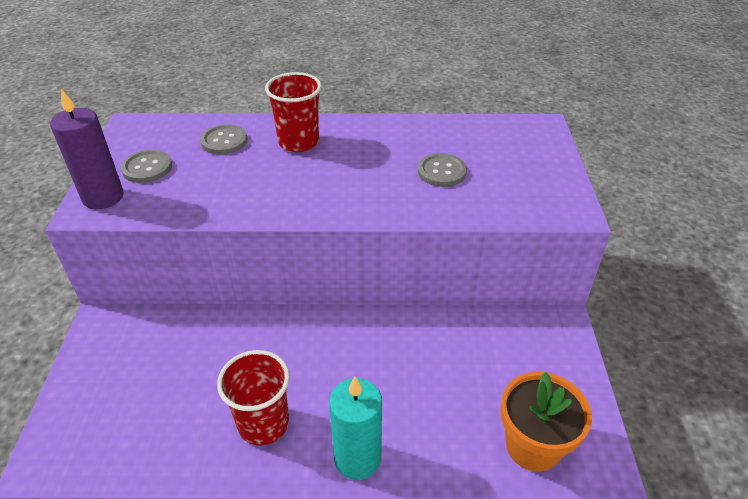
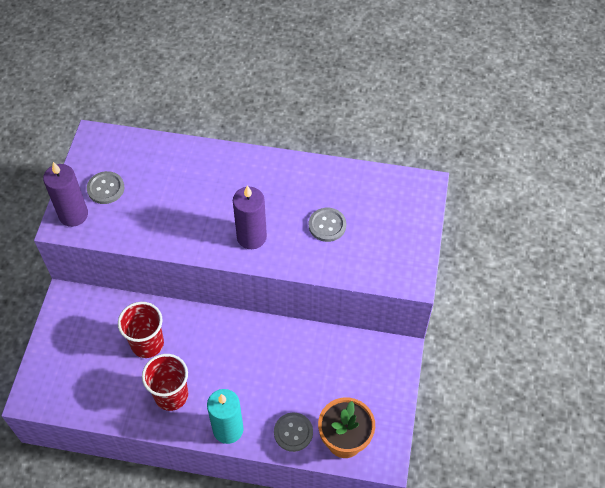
camera: 10 degrees right, 15 degrees up
grey button [200,124,247,155] -> grey button moved to [274,413,313,452]
red cup [265,72,322,152] -> red cup moved to [118,302,164,358]
none -> purple candle [233,186,267,249]

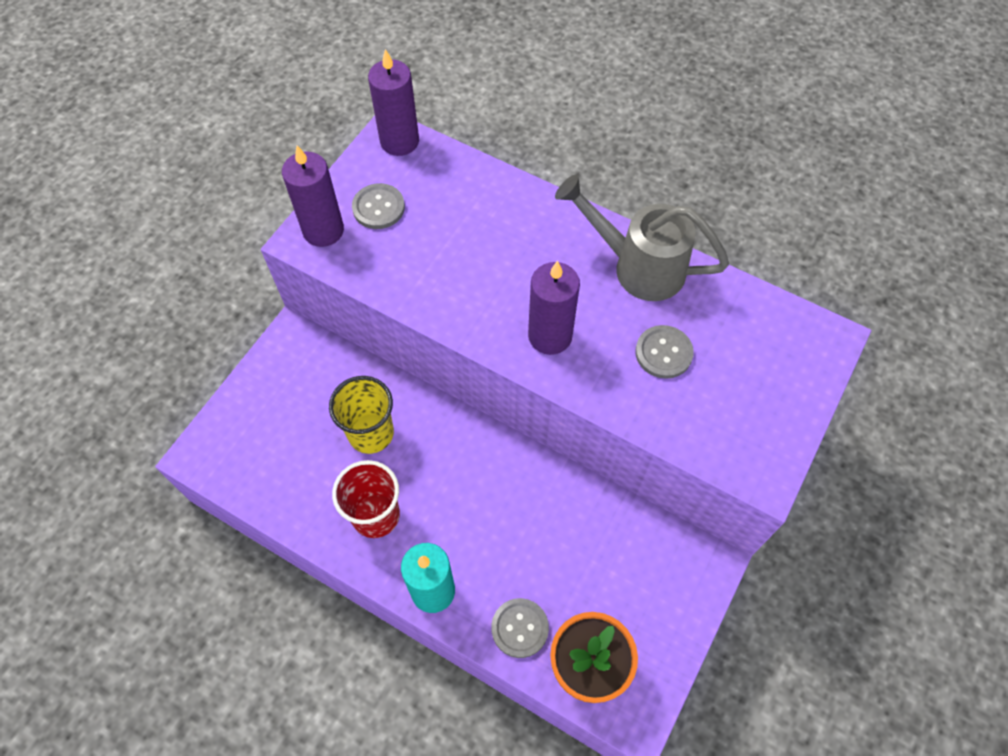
camera: 20 degrees right, 5 degrees up
red cup [118,302,164,358] -> yellow cup [329,376,394,454]
none -> purple candle [368,49,419,156]
none -> grey watering can [555,174,729,301]

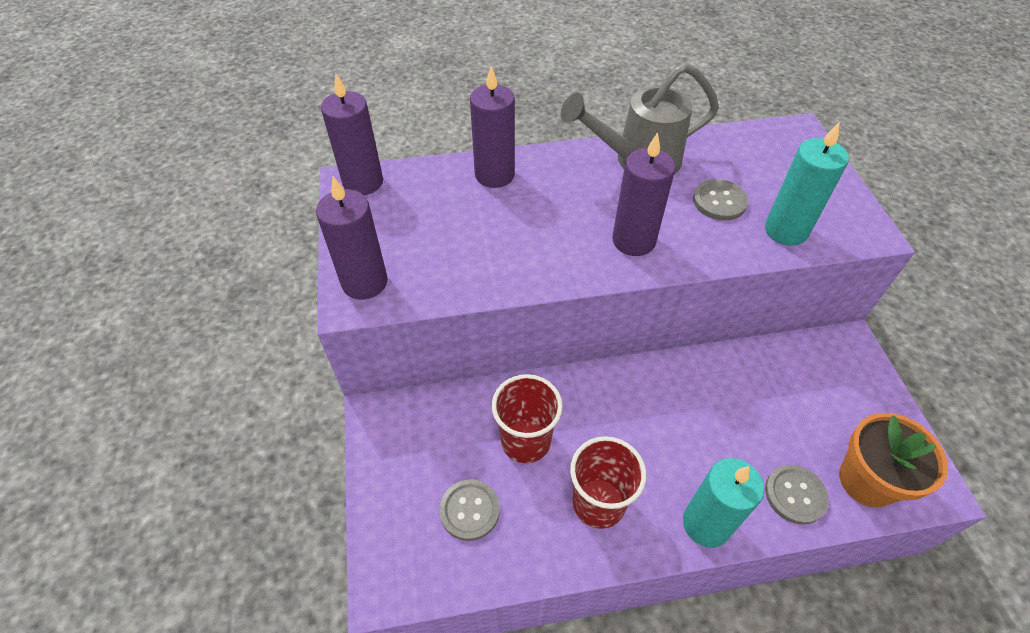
camera: 40 degrees left, 10 degrees down
yellow cup [329,376,394,454] -> red cup [492,374,563,463]
grey button [352,183,405,229] -> grey button moved to [439,479,500,541]
none -> purple candle [470,66,515,188]
none -> turquoise candle [765,122,849,246]

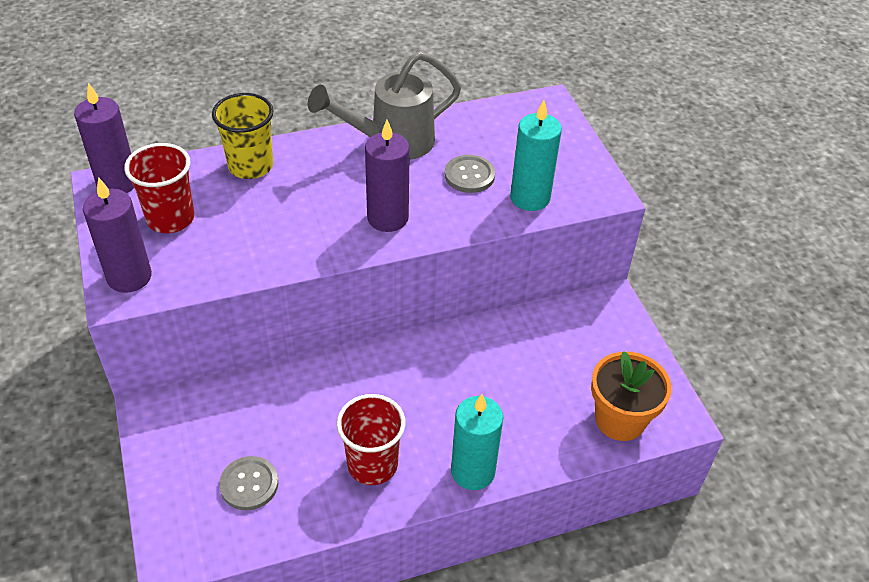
camera: 10 degrees left, 5 degrees down
purple candle [470,66,515,188] -> yellow cup [212,93,274,179]
red cup [492,374,563,463] -> red cup moved to [124,143,195,233]
grey button [765,465,829,525] -> none

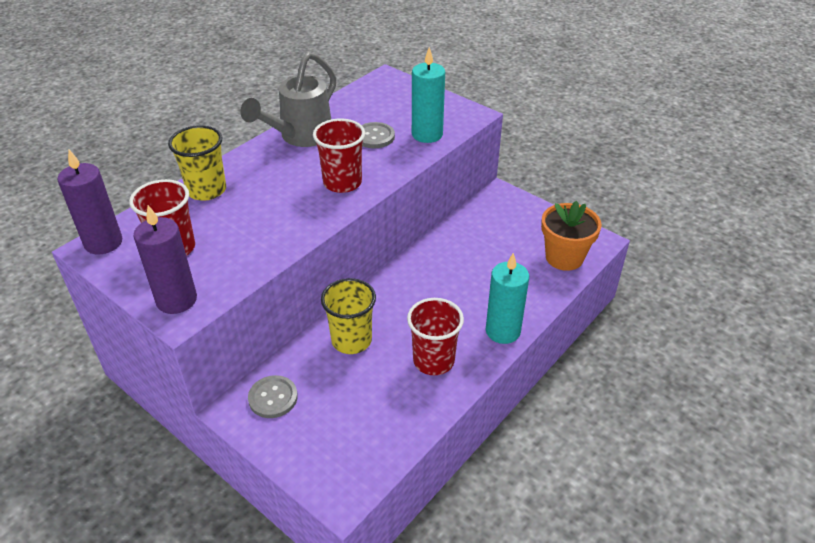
camera: 30 degrees left, 5 degrees down
grey button [219,456,278,510] -> grey button moved to [248,375,298,418]
purple candle [365,120,410,232] -> red cup [313,119,365,193]
none -> yellow cup [321,278,376,354]

